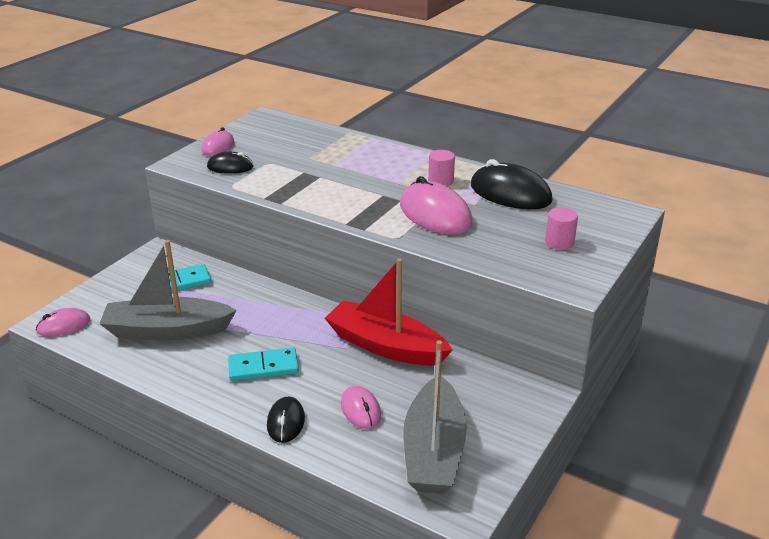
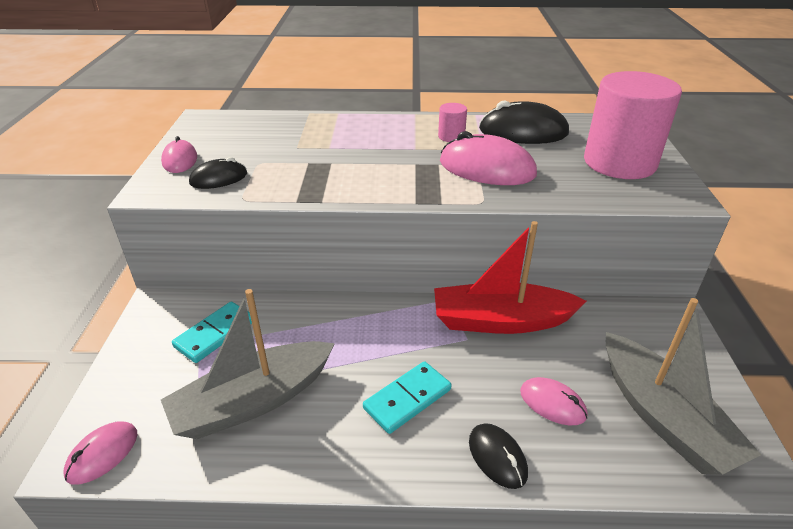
camera: 30 degrees left, 5 degrees up
pink cylinder [545,207,578,250] -> pink cylinder [584,71,682,179], size x2.44

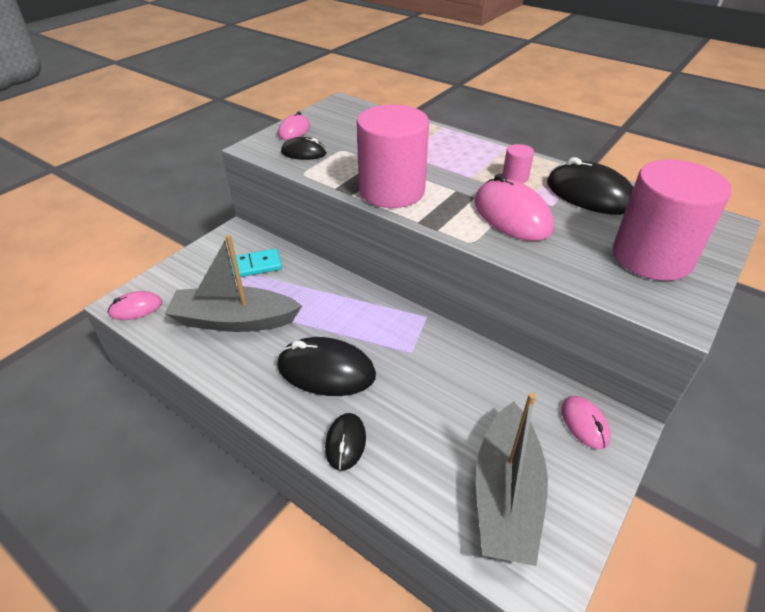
camera: 35 degrees right, 5 degrees up
turquoise domino [363,361,451,434] -> black mouse [277,337,376,396]
red boat [434,221,587,334] -> none
pink mouse [520,377,587,425] -> pink mouse moved to [561,396,611,449]
none -> pink cylinder [357,104,429,208]

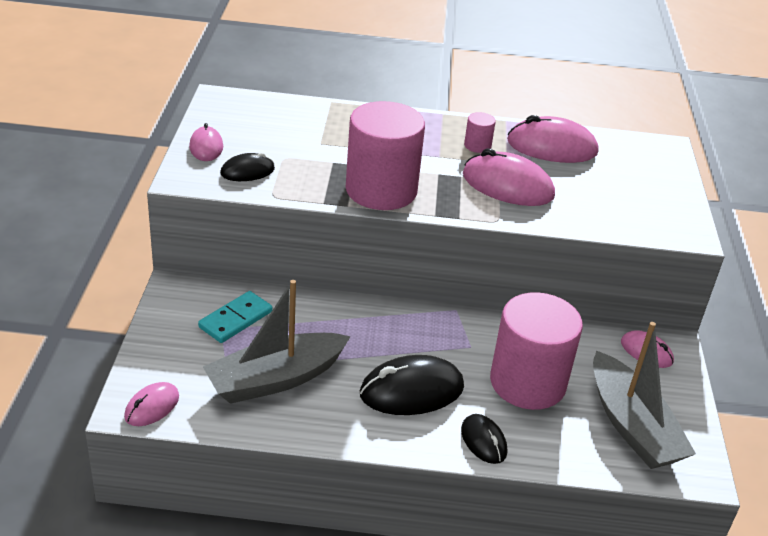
camera: 35 degrees left, 5 degrees down
black mouse [547,157,634,215] -> pink mouse [507,115,598,163]
pink cylinder [613,159,731,281] -> pink cylinder moved to [490,292,583,410]

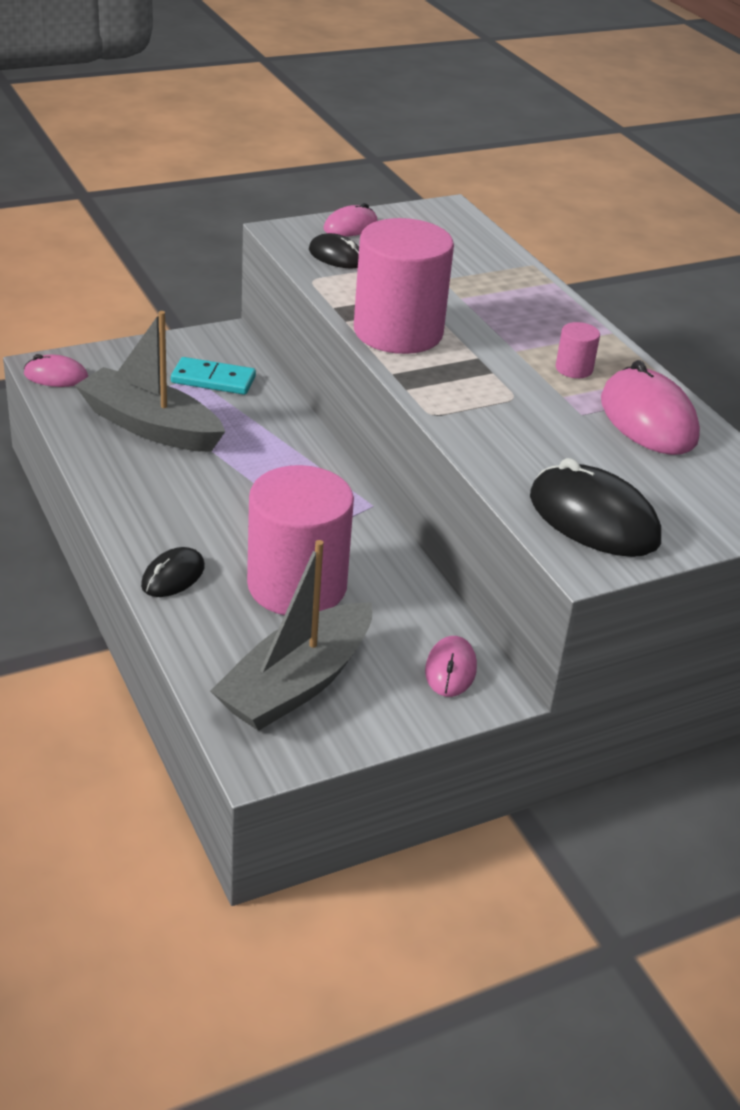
camera: 60 degrees right, 0 degrees up
black mouse [360,355,464,415] -> black mouse moved to [530,458,661,557]
pink mouse [463,148,555,206] -> none

